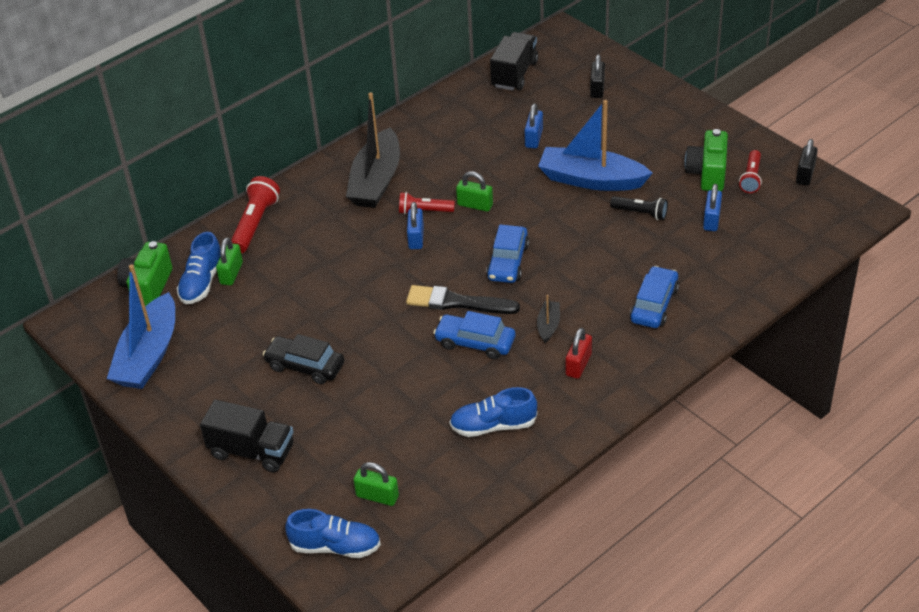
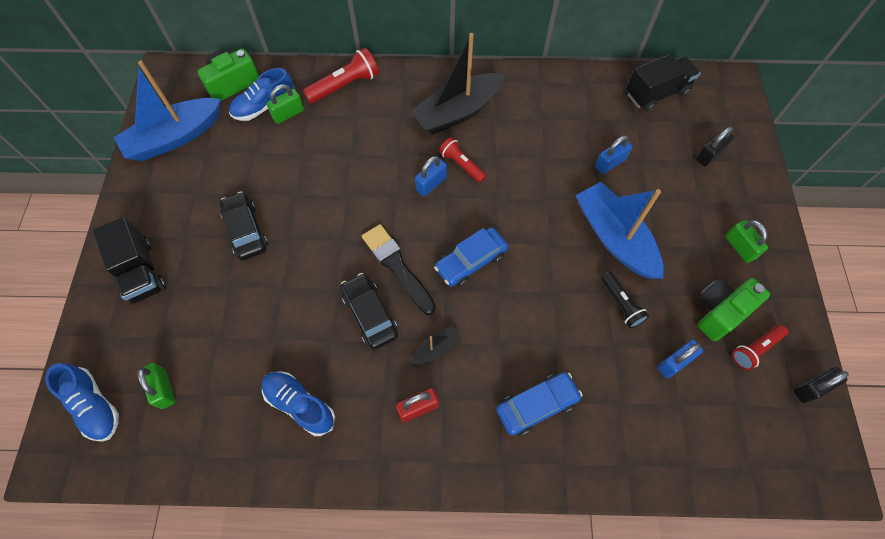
camera: 40 degrees right, 20 degrees up
blue car [433,311,515,359] -> black car [340,273,398,350]
green padlock [456,171,493,212] -> green padlock moved to [725,220,768,263]

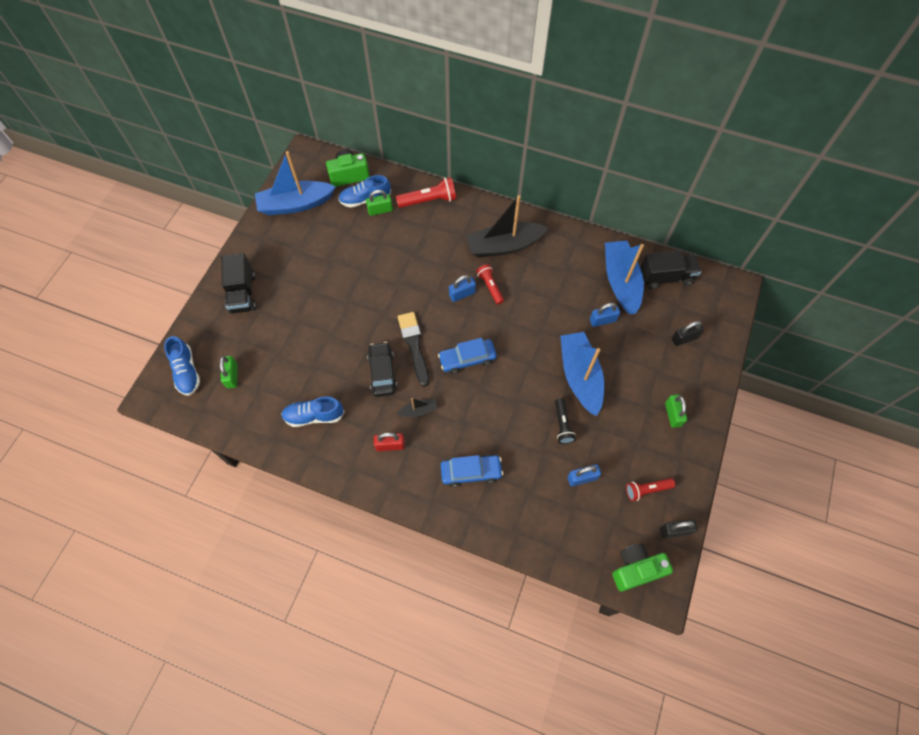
camera: 20 degrees right, 0 degrees up
black car [220,192,268,261] -> none
blue shoe [262,371,335,436] -> blue shoe turned 60 degrees counterclockwise [281,397,345,427]
green camera [697,278,770,341] -> green camera moved to [612,544,673,592]
none -> blue boat [605,241,644,314]

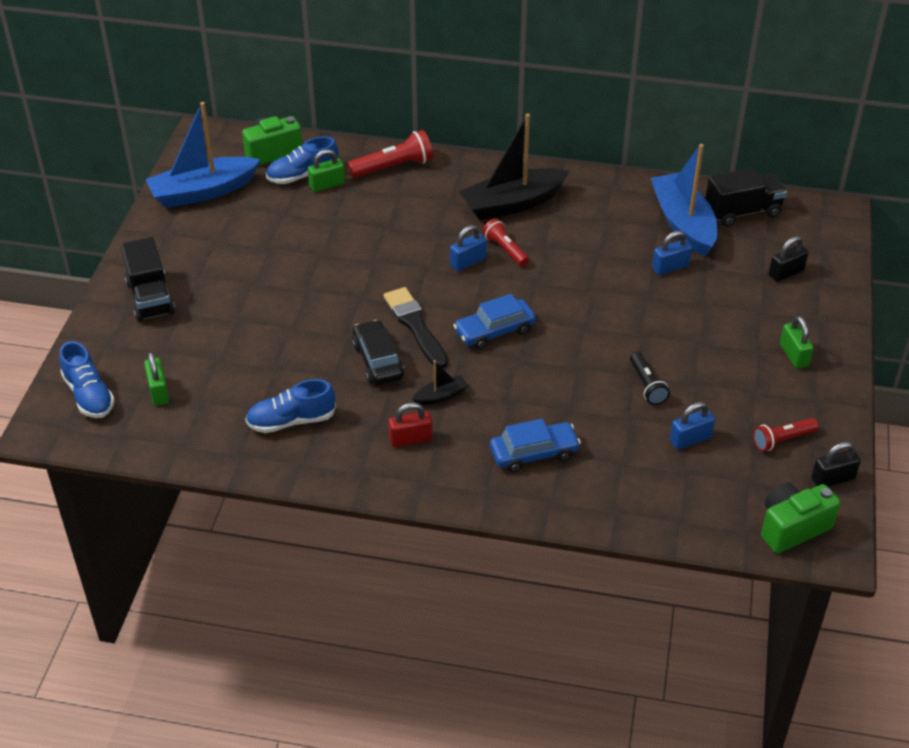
camera: 10 degrees left, 20 degrees down
blue boat [560,332,604,416] -> none

